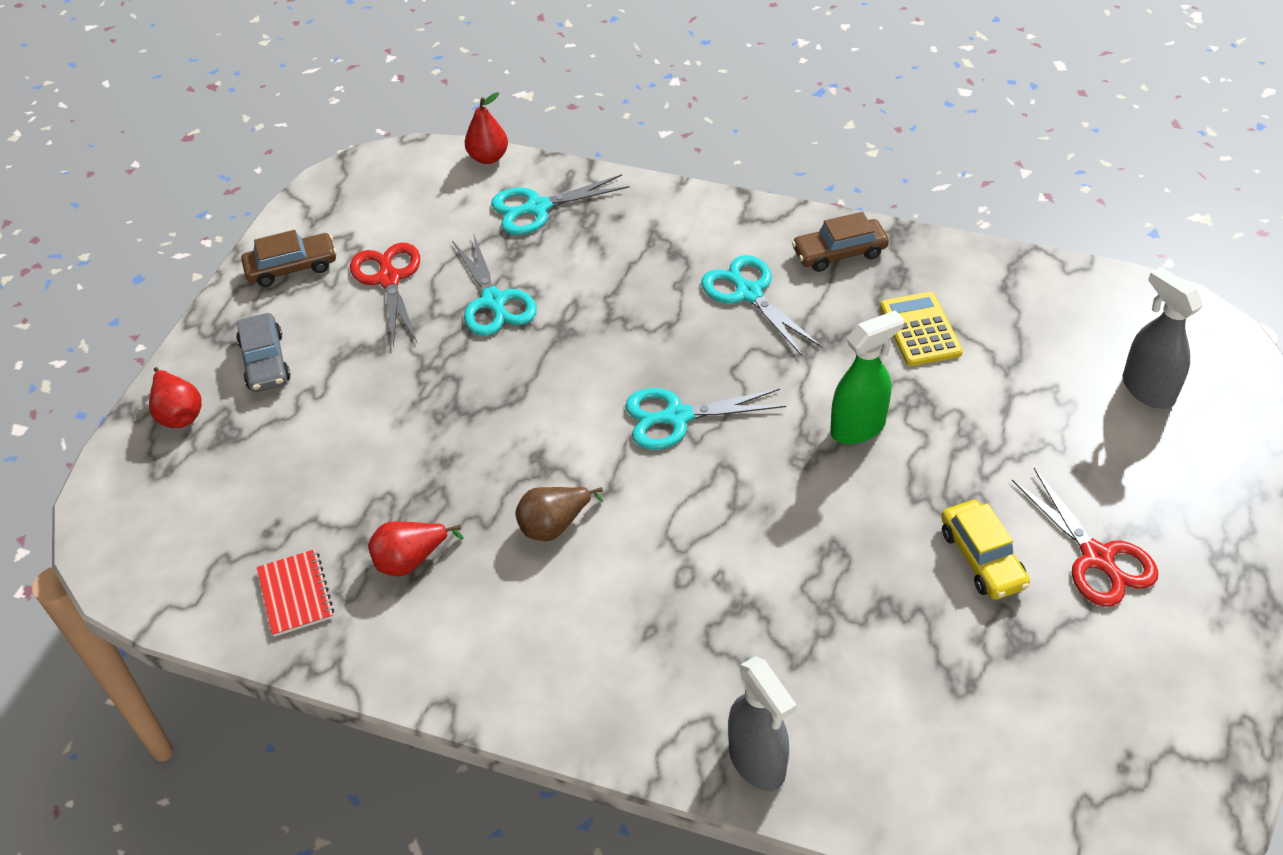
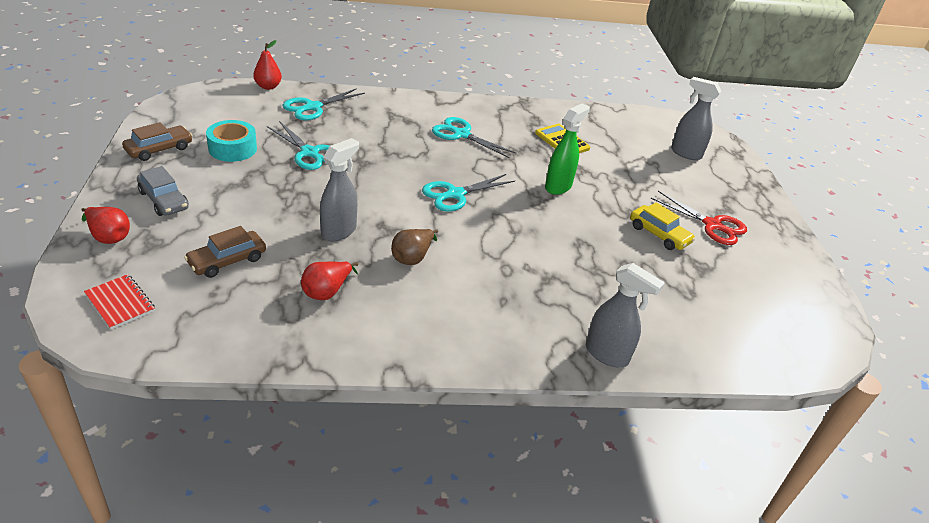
camera: 30 degrees left, 10 degrees down
red notebook [257,549,334,637] -> red notebook moved to [84,274,155,330]
red scissors [350,243,420,348] -> turquoise tape [206,120,257,162]
brown car [792,212,889,272] -> brown car moved to [184,226,266,278]
none -> grey spray bottle [320,138,359,241]

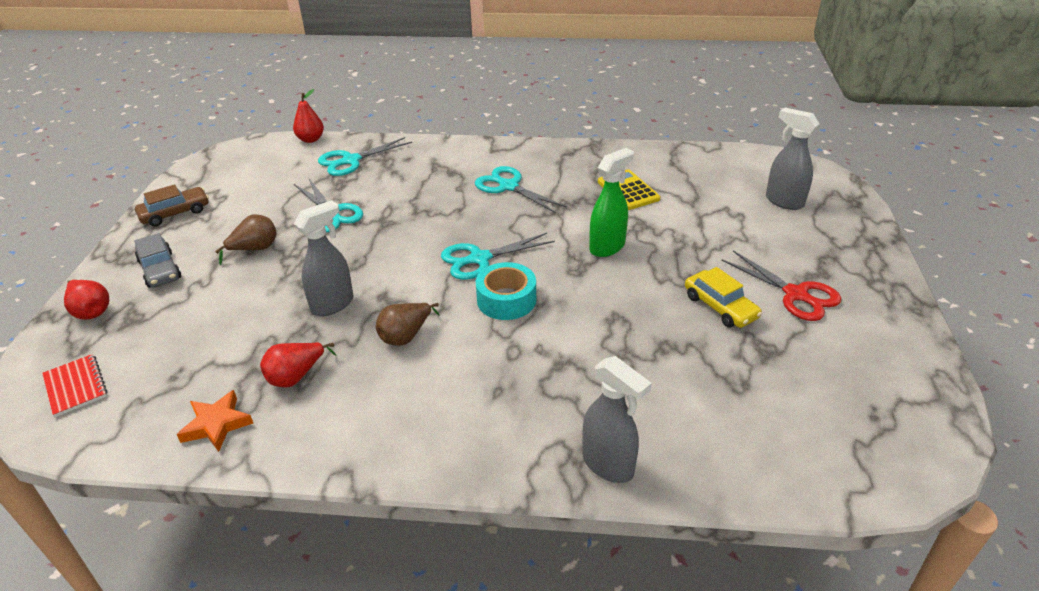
camera: 15 degrees right, 0 degrees up
brown car [184,226,266,278] -> none
turquoise tape [206,120,257,162] -> turquoise tape moved to [476,262,536,320]
none -> orange star [176,390,253,452]
none -> brown pear [215,214,277,265]

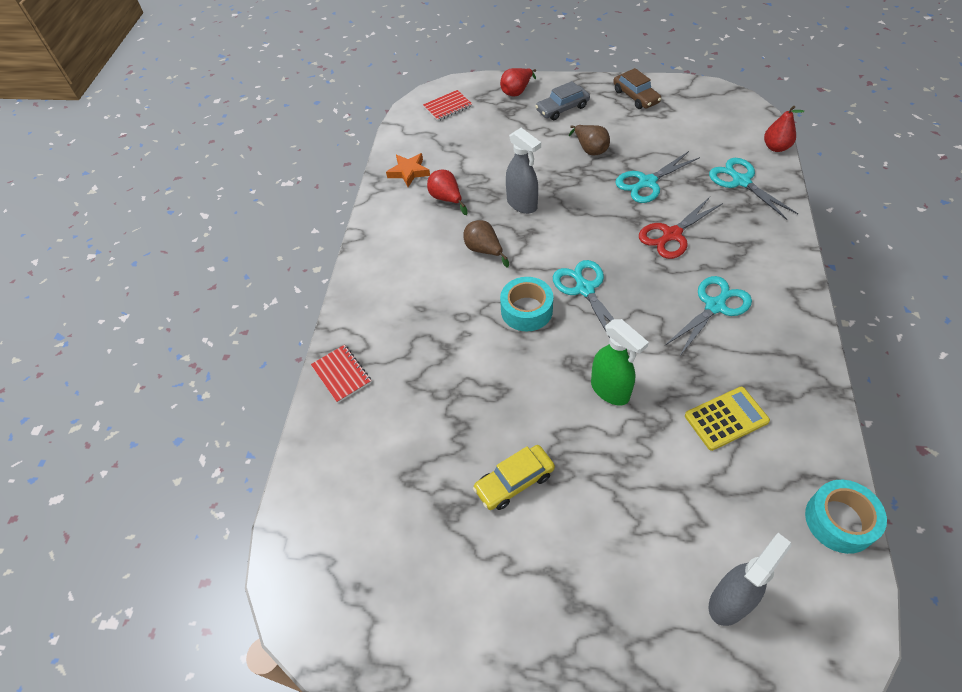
camera: 95 degrees right, 15 degrees up
grey spray bottle [582,356,652,483] -> red notebook [311,345,372,403]
red scissors [721,251,841,321] -> red scissors moved to [639,197,723,259]
none -> turquoise tape [805,480,887,554]

